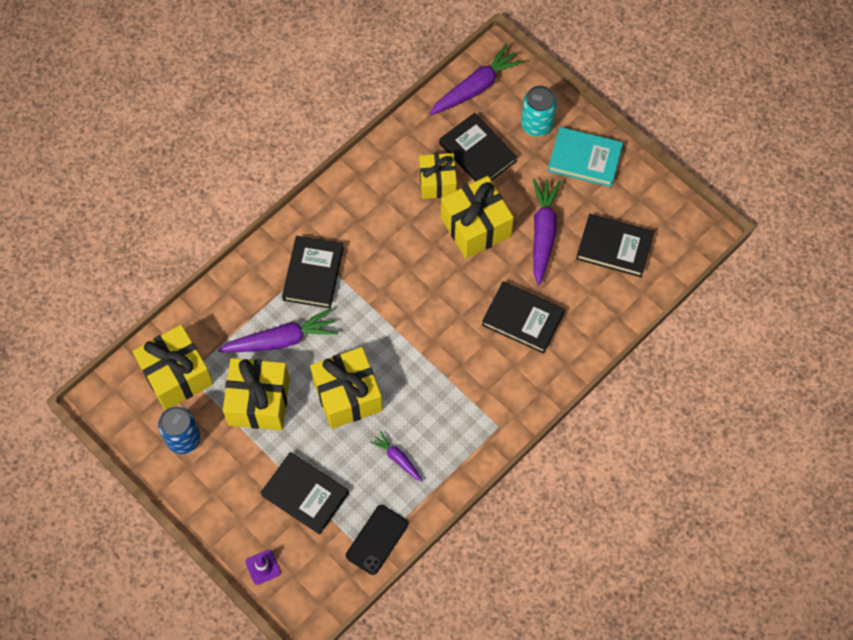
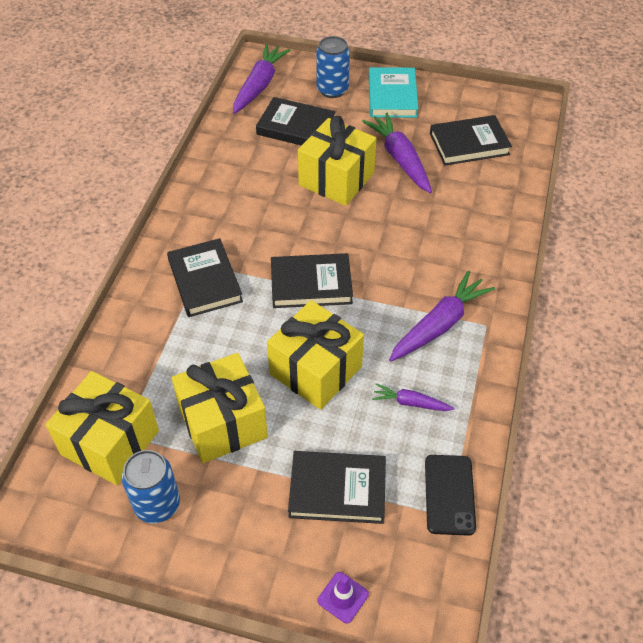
camera: 30 degrees left, 15 degrees down
purple carrot [218,308,338,352] -> purple carrot moved to [389,270,495,362]
yellow gift [419,153,457,199] -> none
black book [482,281,565,354] -> black book moved to [271,253,353,308]
turquoise can [521,85,557,136] -> blue can [316,36,350,98]
turquoise book [548,127,623,187] -> turquoise book turned 75 degrees counterclockwise [369,67,418,118]

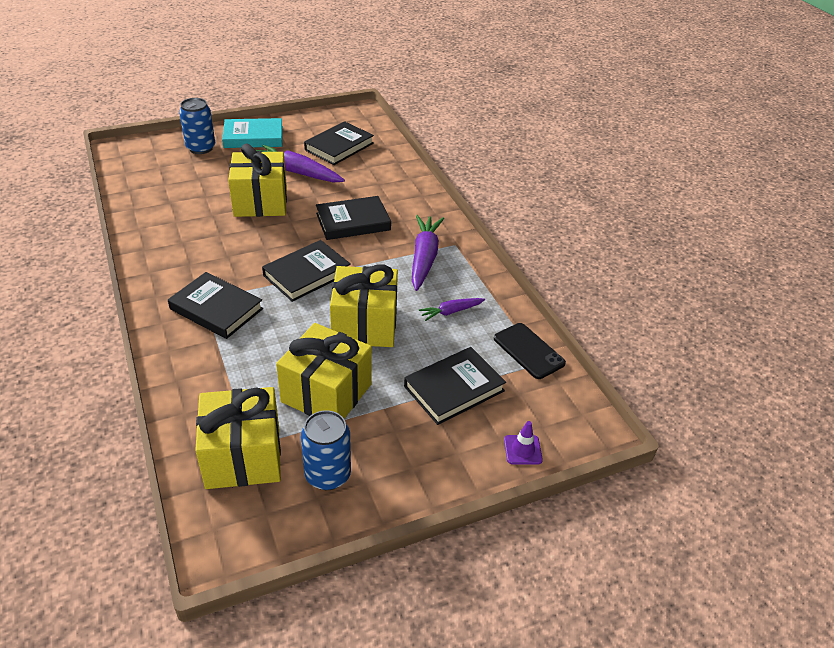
camera: 40 degrees left, 10 degrees down
purple carrot [233,44,291,114] -> none
black book [256,97,336,146] -> black book moved to [316,196,391,240]
turquoise book [369,67,418,118] -> turquoise book turned 60 degrees counterclockwise [222,118,283,148]

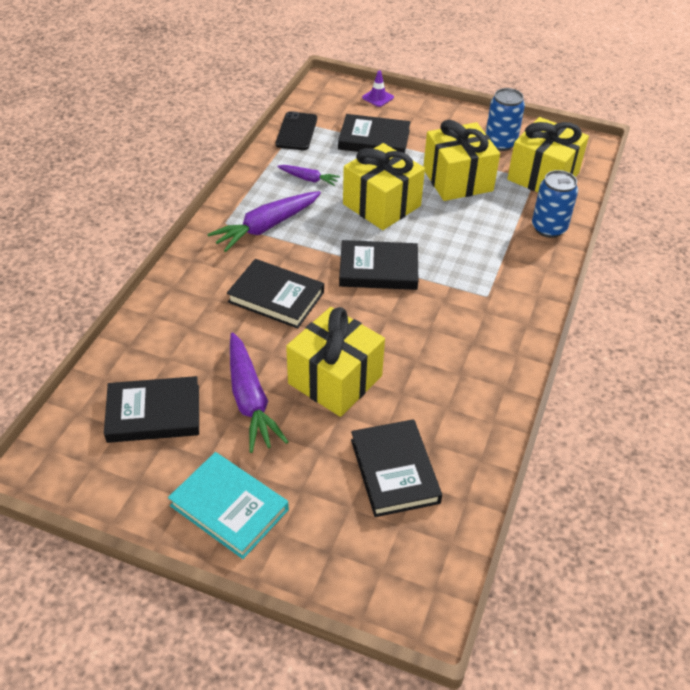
camera: 135 degrees left, 5 degrees up
black book [168,272,263,339] -> black book moved to [351,419,442,517]
blue can [179,98,215,154] -> blue can moved to [532,170,578,238]

